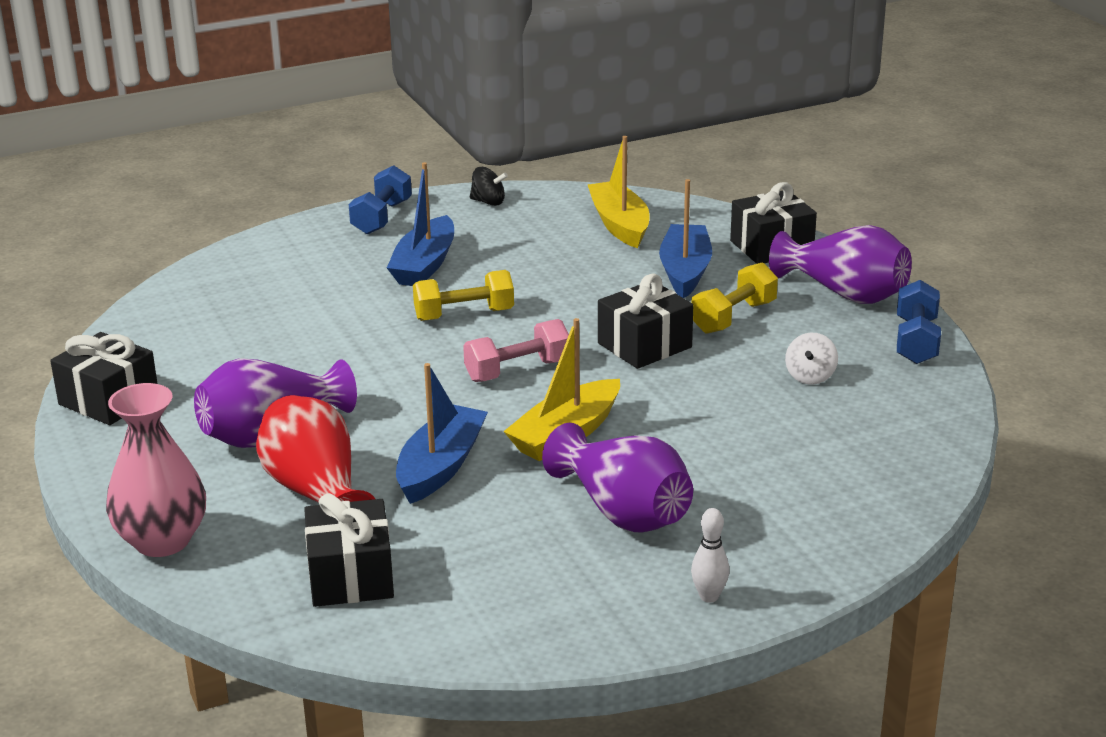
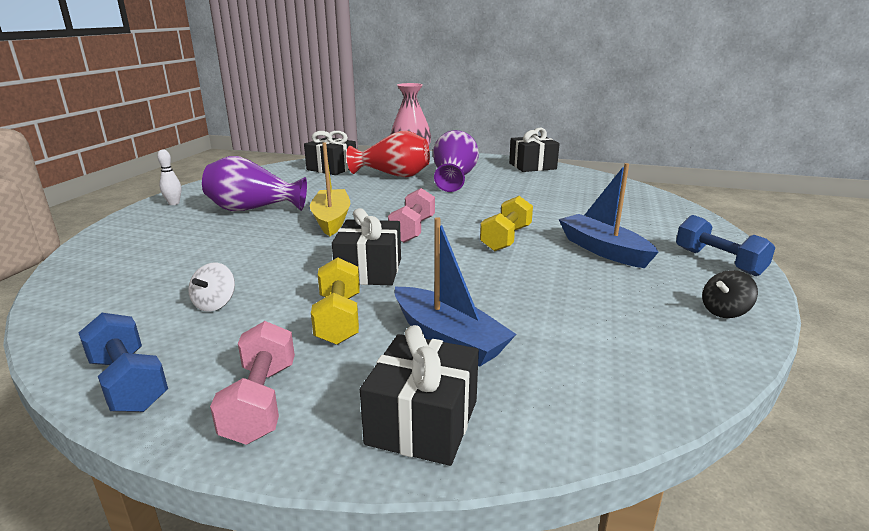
camera: 130 degrees right, 5 degrees down
blue boat [396,363,488,504] -> none
yellow boat [588,136,649,248] -> none
purple vase [769,225,912,304] -> pink dumbbell [210,321,295,445]
white spinning top [785,333,838,385] -> white spinning top turned 135 degrees counterclockwise [188,263,235,311]

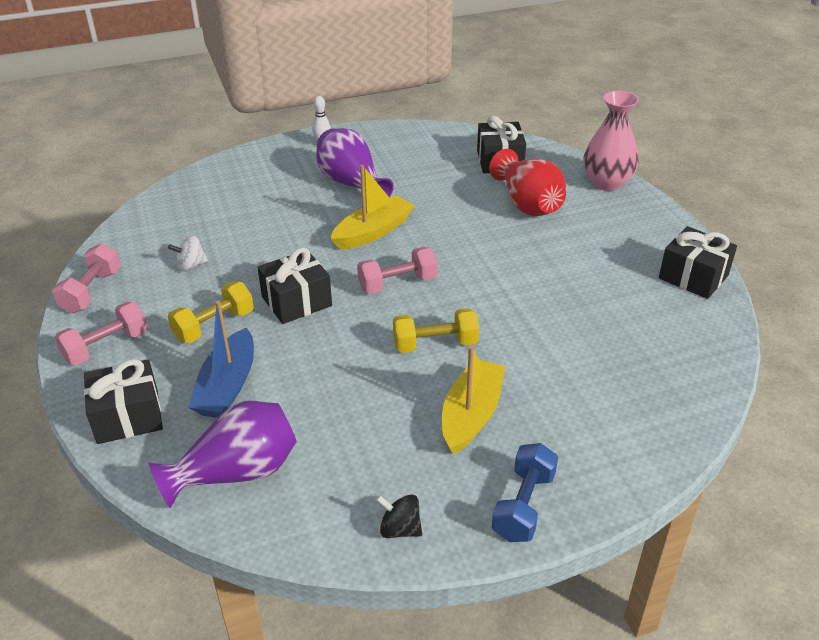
camera: 55 degrees right, 15 degrees up
blue dumbbell [79,313,168,412] -> pink dumbbell [52,244,121,313]
purple vase [433,130,479,192] -> purple vase moved to [148,401,297,508]
blue boat [559,163,659,268] -> yellow boat [442,346,505,455]

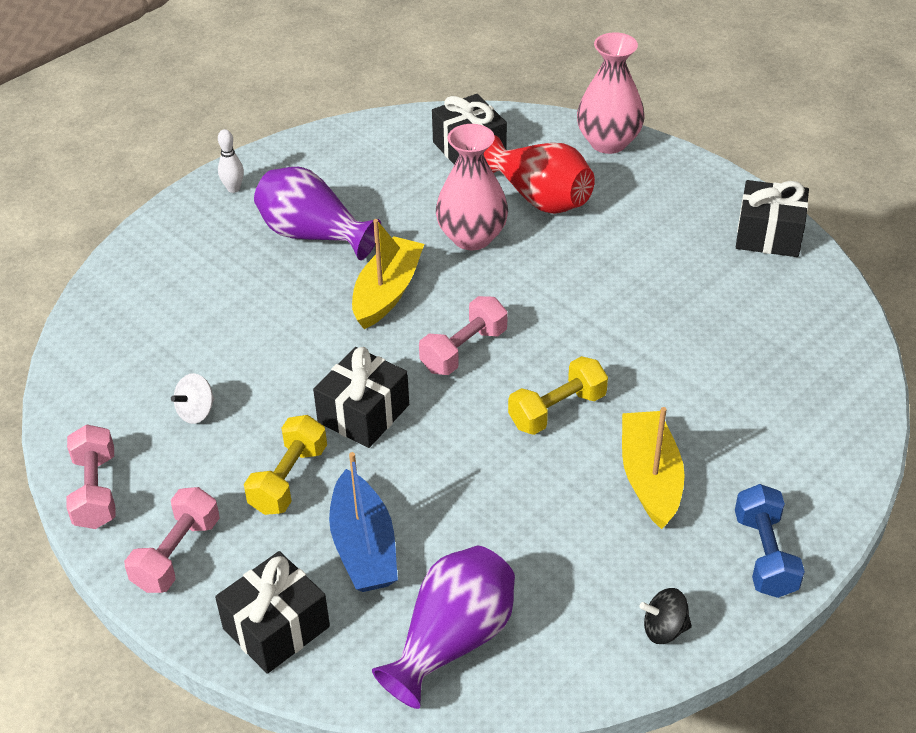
camera: 25 degrees left, 5 degrees up
none -> pink vase [436,124,508,250]

